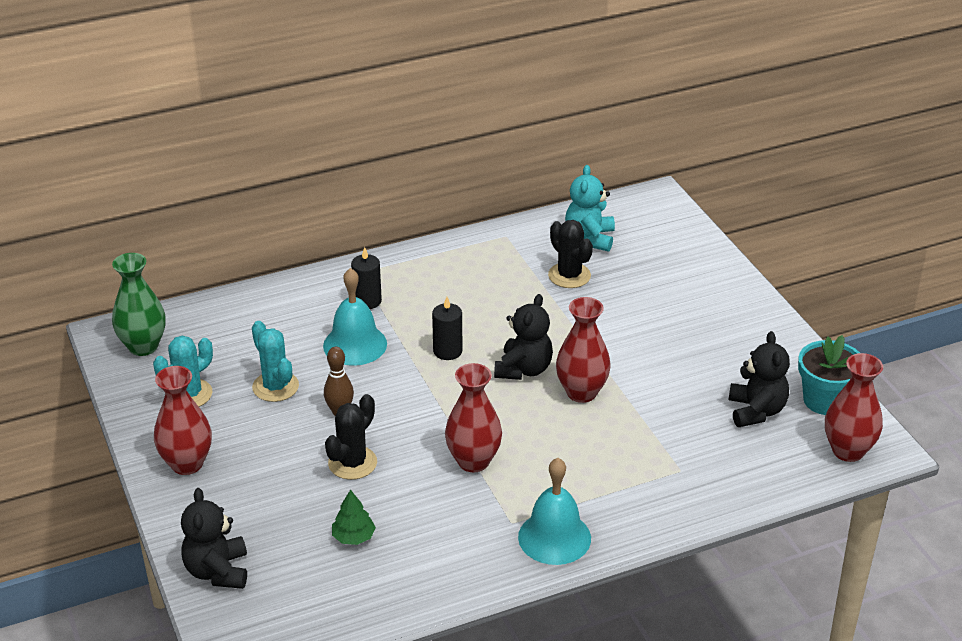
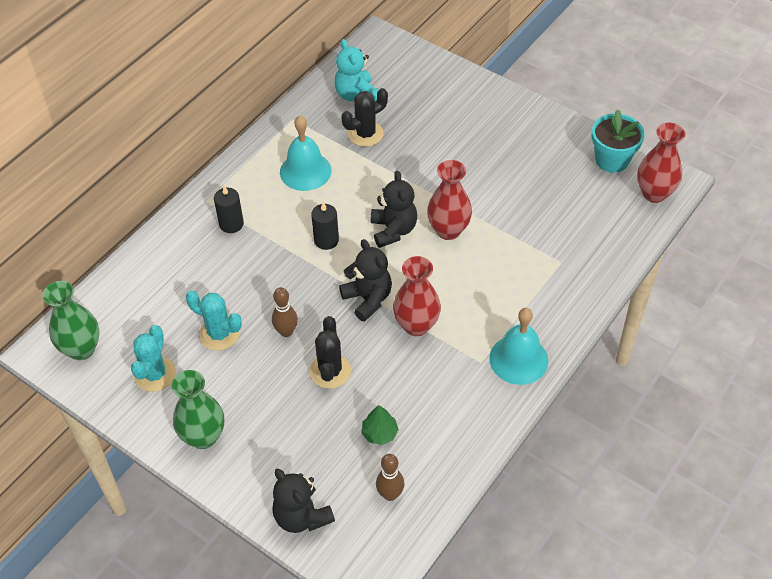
camera: 30 degrees left, 15 degrees up
red vase [154,366,212,475] -> green vase [171,370,224,449]
turquoise bell [323,268,387,366] -> turquoise bell moved to [280,116,331,191]
black cactus [548,220,593,288] -> black cactus turned 60 degrees counterclockwise [341,88,388,147]
black teddy bear [729,331,790,427] -> black teddy bear moved to [339,239,392,322]
none -> brown bowling pin [376,454,405,501]

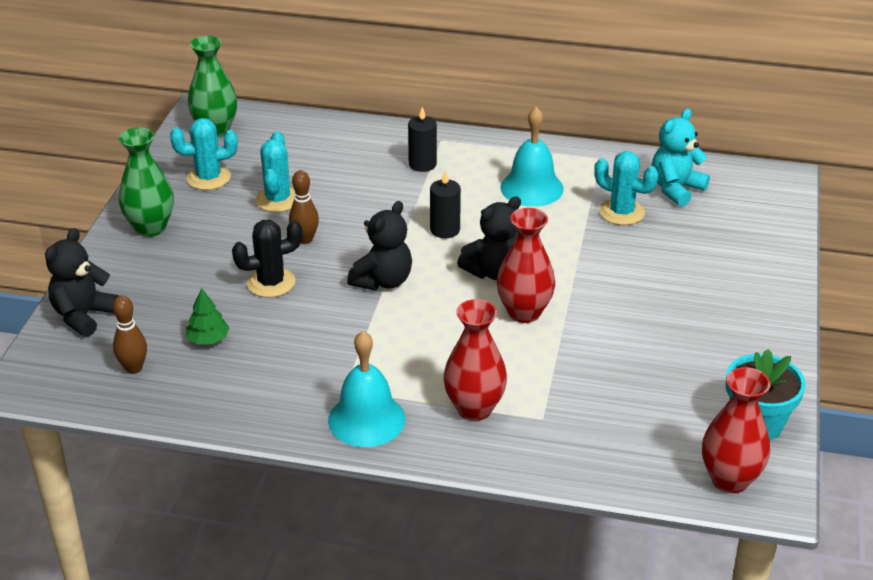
camera: 65 degrees right, 15 degrees down
black cactus [341,88,388,147] -> turquoise cactus [594,151,658,225]
red vase [393,256,441,336] -> red vase moved to [443,299,507,421]

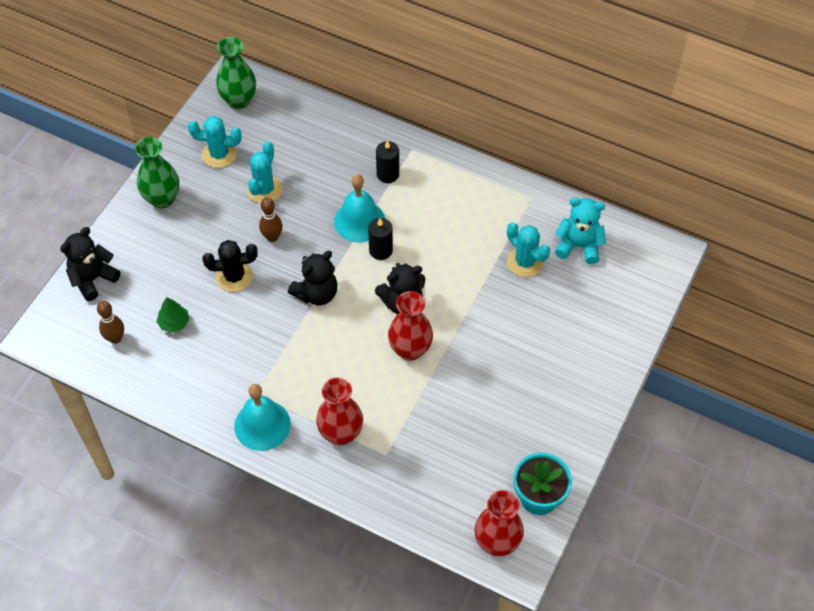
camera: 15 degrees right, 20 degrees up
turquoise bell [500,107,564,207] -> turquoise bell moved to [334,174,385,242]
turquoise teddy bear [651,109,710,206] -> turquoise teddy bear turned 45 degrees clockwise [555,197,606,264]

